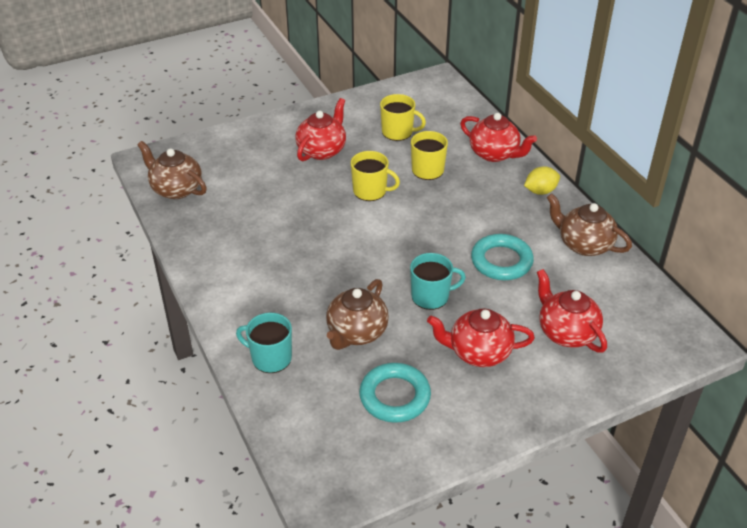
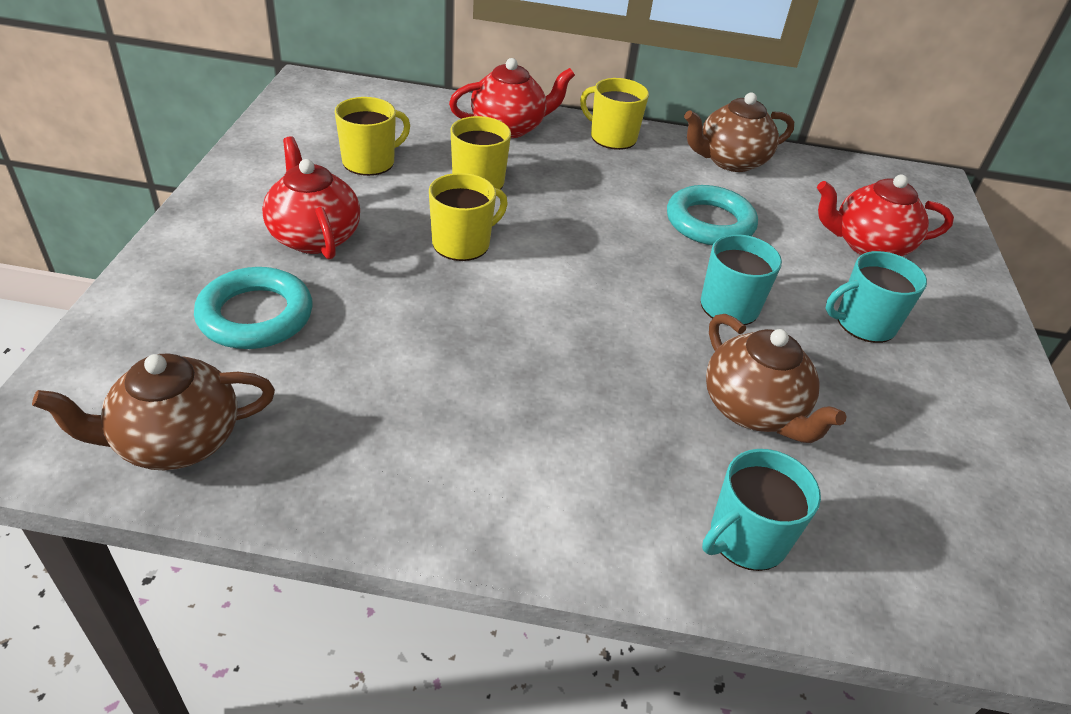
camera: 60 degrees left, 0 degrees up
turquoise ring [359,363,431,423] -> turquoise ring moved to [194,267,313,349]
red teapot [427,308,535,367] -> turquoise mug [825,251,927,343]
yellow lemon [524,166,560,195] -> yellow mug [580,78,649,150]

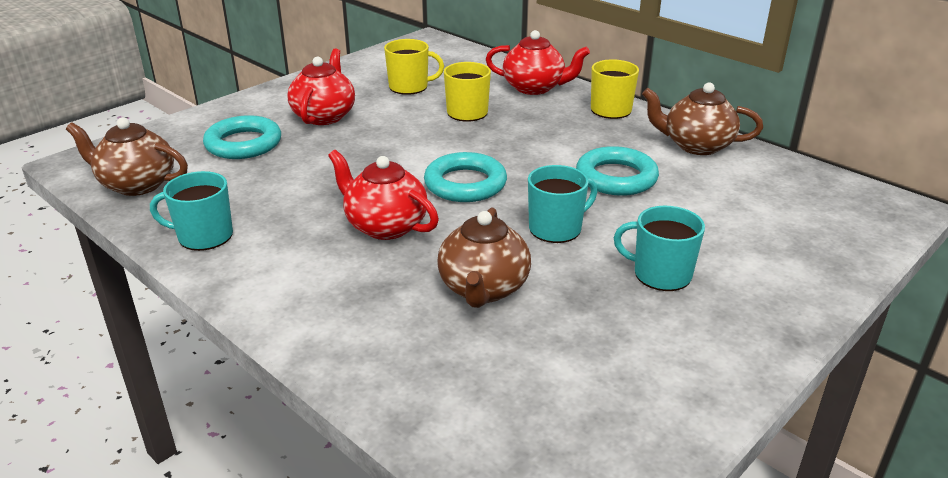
camera: 40 degrees right, 10 degrees down
yellow mug [429,173,508,261] -> none
turquoise mug [702,449,821,571] -> turquoise mug moved to [150,171,233,251]
red teapot [817,175,954,256] -> red teapot moved to [328,150,439,240]
none -> turquoise ring [424,152,507,202]

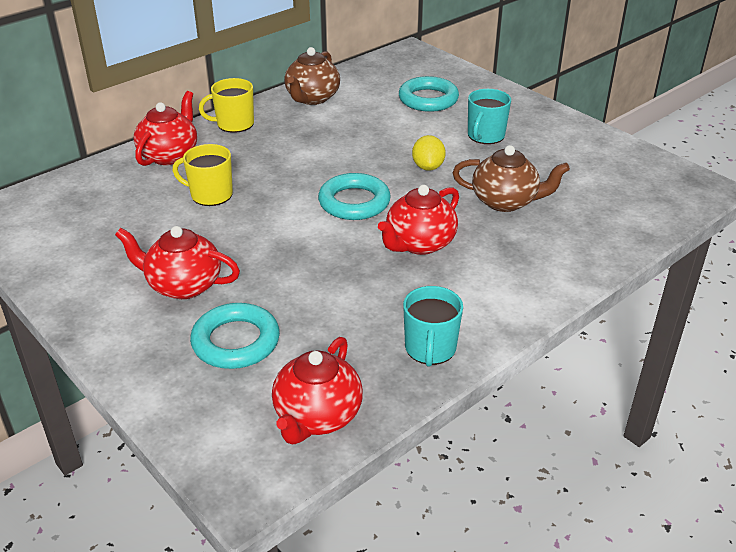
camera: 85 degrees left, 5 degrees up
brown teapot [66,118,188,196] -> red teapot [272,337,363,444]
yellow mug [384,39,444,95] -> none
turquoise mug [528,165,597,243] -> yellow lemon [412,135,446,171]
turquoise ring [576,146,659,196] -> turquoise ring moved to [399,76,459,112]

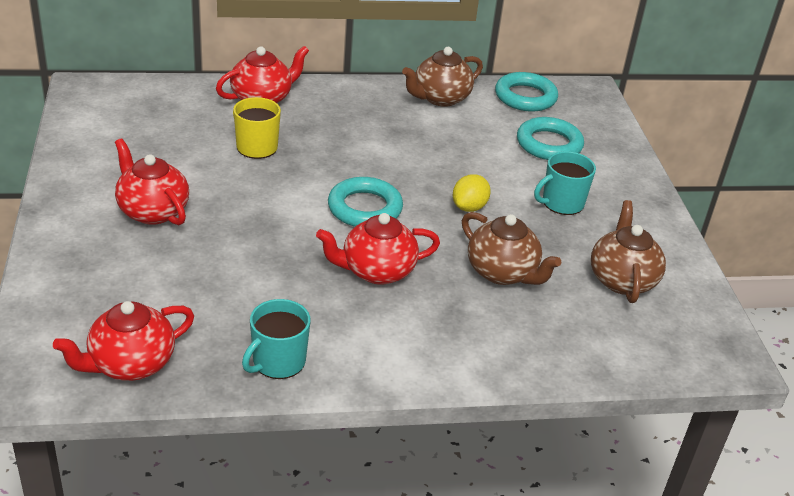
camera: 30 degrees right, 0 degrees up
turquoise ring [190,303,280,369] -> turquoise ring moved to [495,72,558,112]
yellow mug [199,78,254,133] -> none
none -> brown teapot [591,200,666,303]

